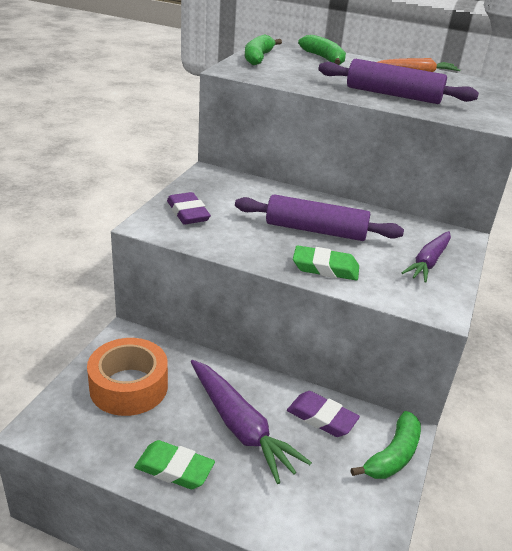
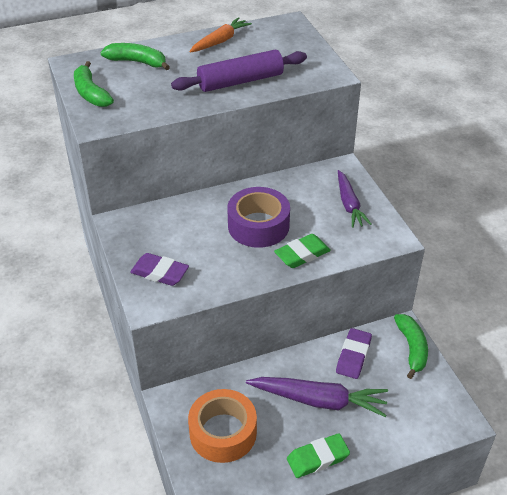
camera: 40 degrees left, 10 degrees up
purple rolling pin [235,194,404,241] -> purple tape [227,187,290,248]
purple eraser [287,391,360,437] -> purple eraser turned 60 degrees counterclockwise [336,328,372,379]

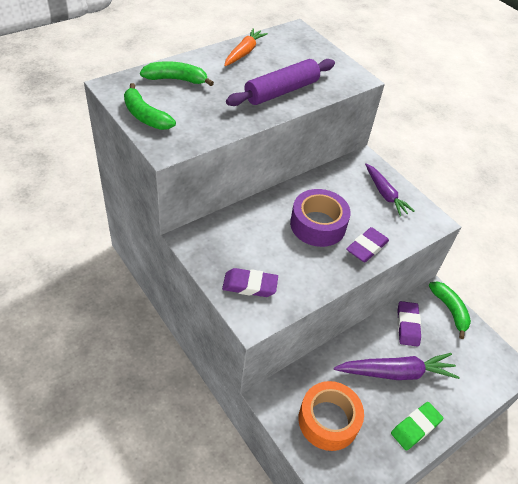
camera: 20 degrees left, 5 degrees up
green eraser [274,234,331,268] -> purple eraser [346,227,389,262]

